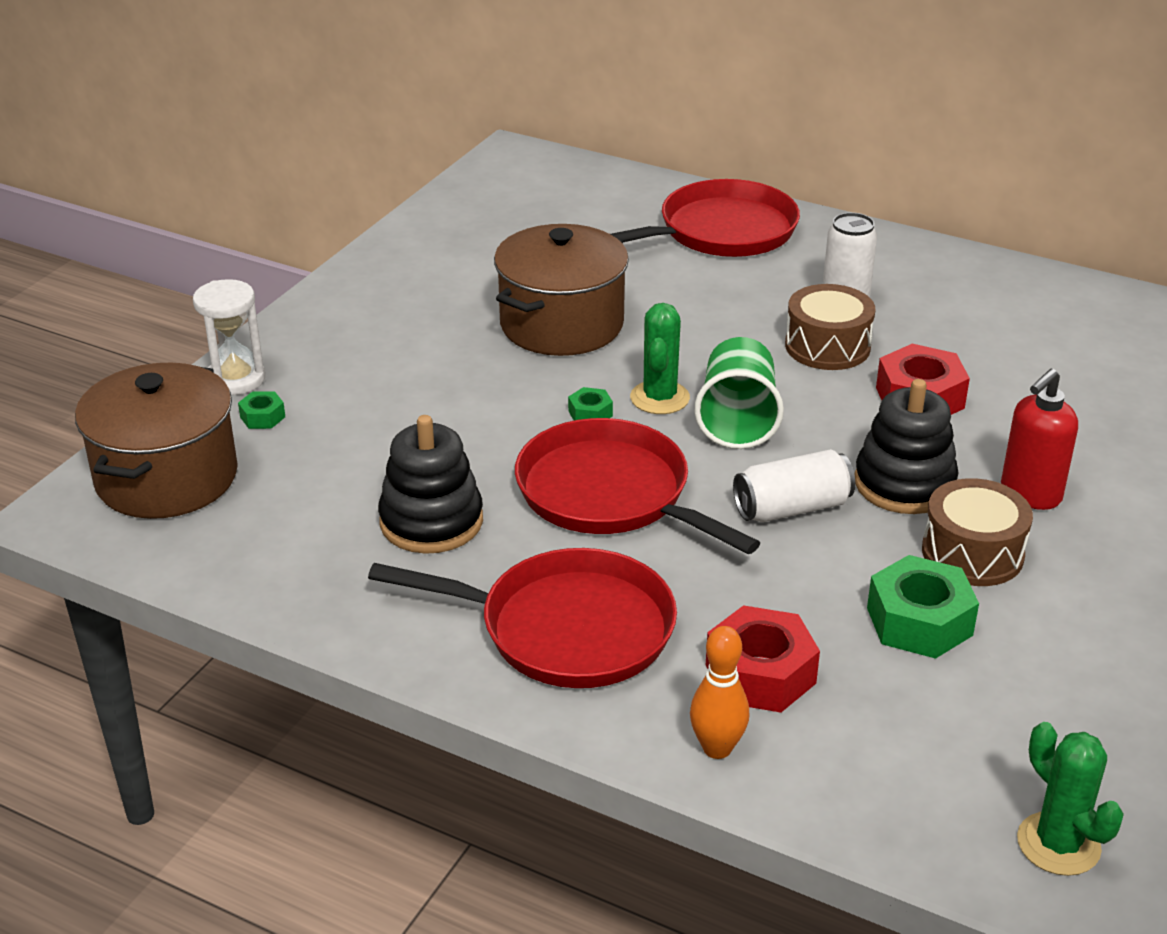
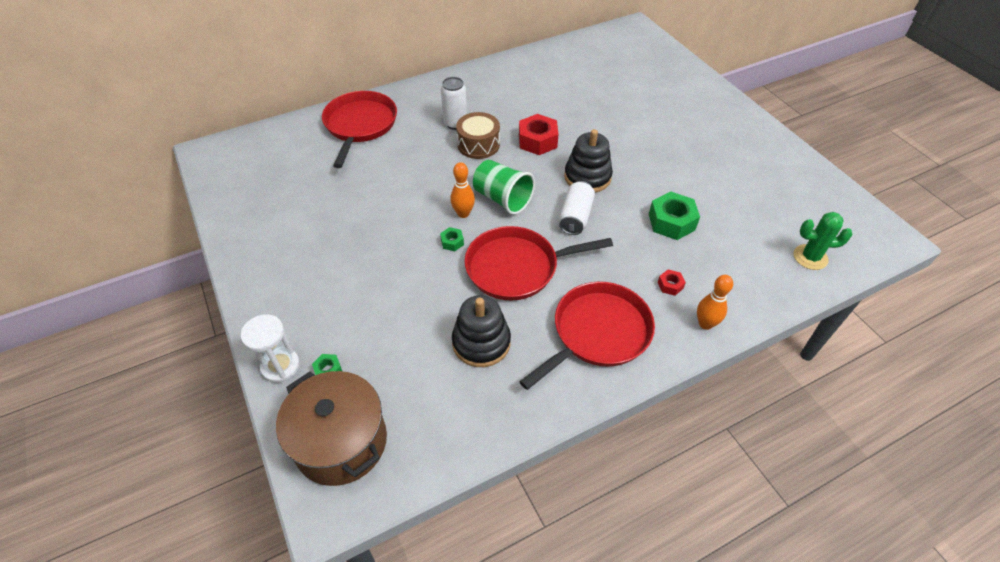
camera: 55 degrees left, 15 degrees up
brown pot [494,224,629,356] -> none
green cactus [630,303,690,414] -> orange bowling pin [450,162,475,218]
red nut [706,605,820,713] -> red nut [658,269,686,296], size x0.49
brown drum [922,478,1033,586] -> none
red soap dispenser [1001,369,1078,510] -> none

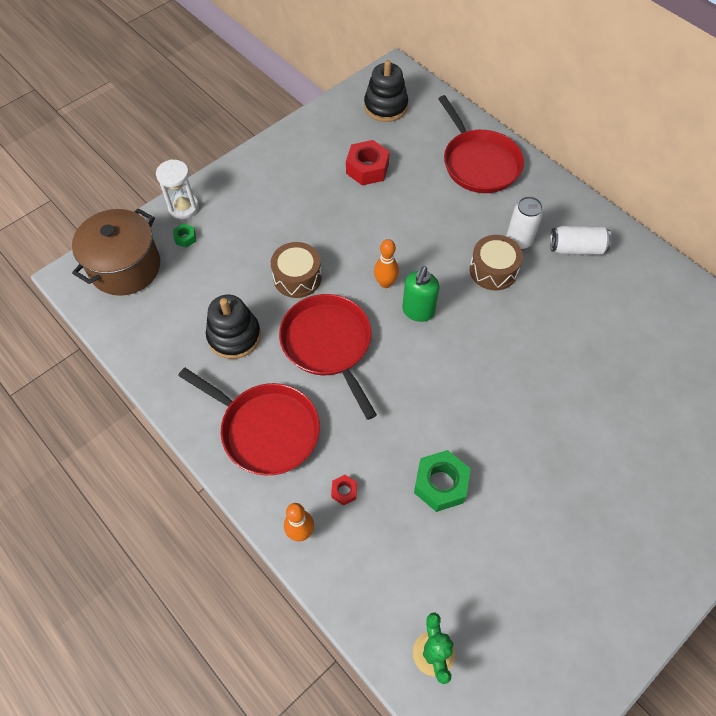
camera: 75 degrees right, 10 degrees up
red pan [322,91,397,168] -> red pan turned 75 degrees clockwise [438,95,524,193]
green nut [440,227,464,251] -> none
green cup [473,160,535,215] -> green soap dispenser [402,266,440,322]
red nut [519,114,559,155] -> red nut moved to [346,140,390,186]
white can [559,181,595,235] -> white can moved to [550,226,612,255]
black stacking toy [564,129,613,193] -> black stacking toy moved to [364,60,408,122]
none -> brown drum [271,242,322,298]

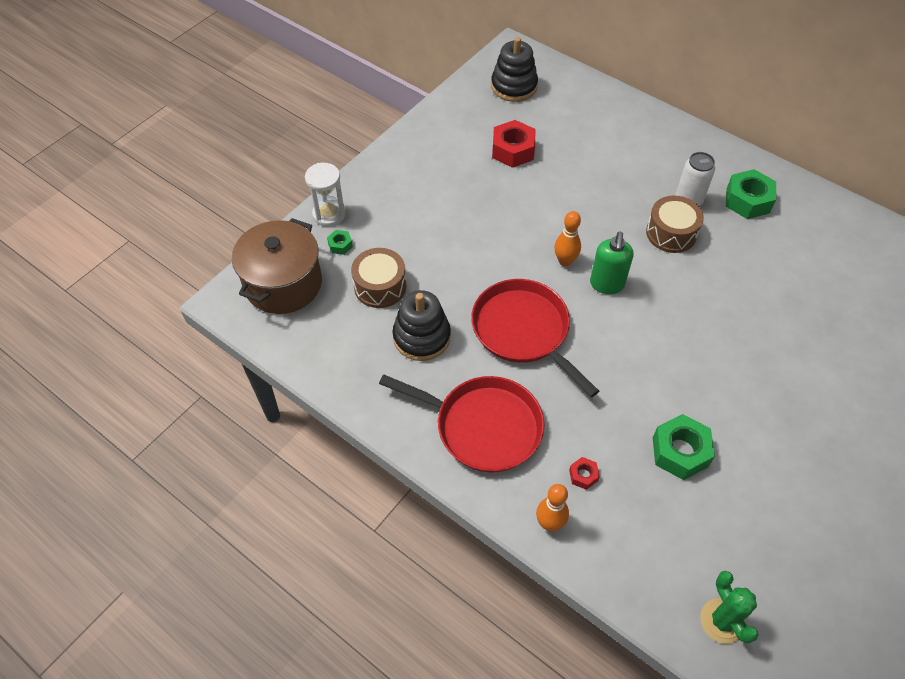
camera: 10 degrees left, 5 degrees down
brown drum [271,242,322,298] -> brown drum moved to [351,248,406,308]
red pan [438,95,524,193] -> none
white can [550,226,612,255] -> green nut [726,169,776,219]

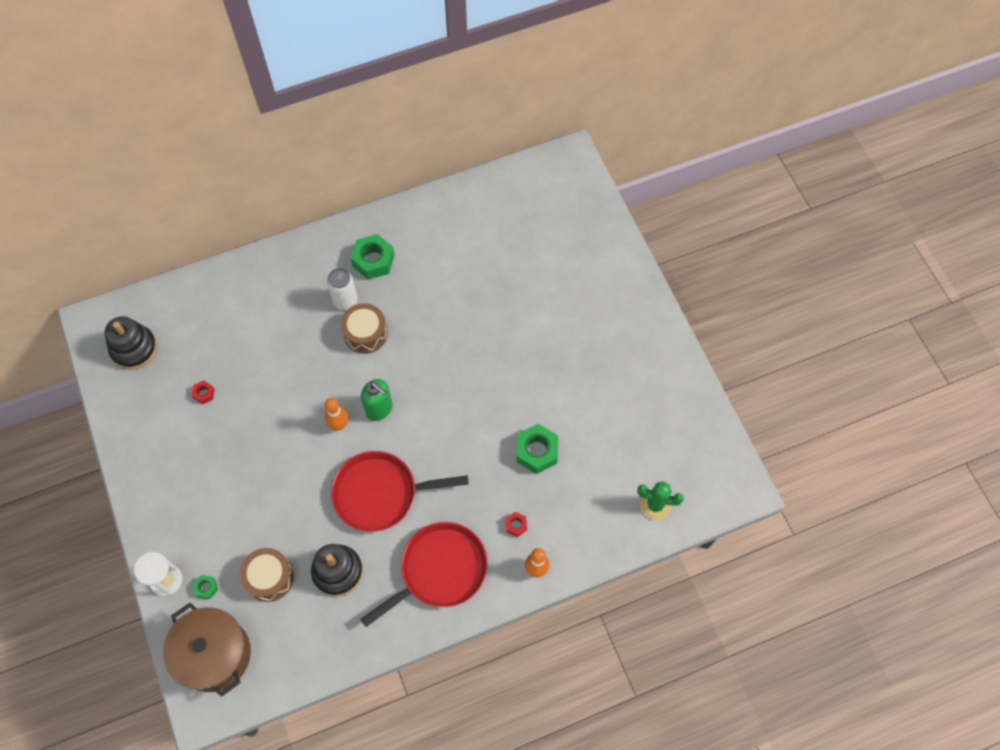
camera: 60 degrees left, 10 degrees up
red nut [492,120,535,168] -> red nut [191,381,215,404], size x0.49

